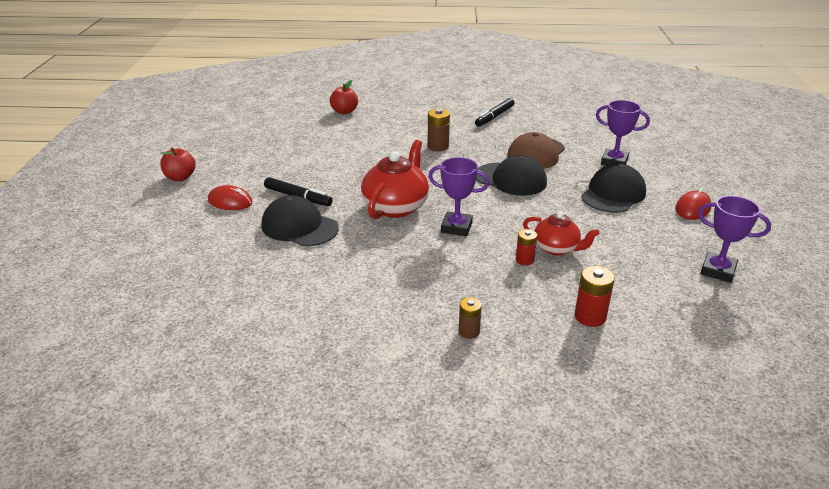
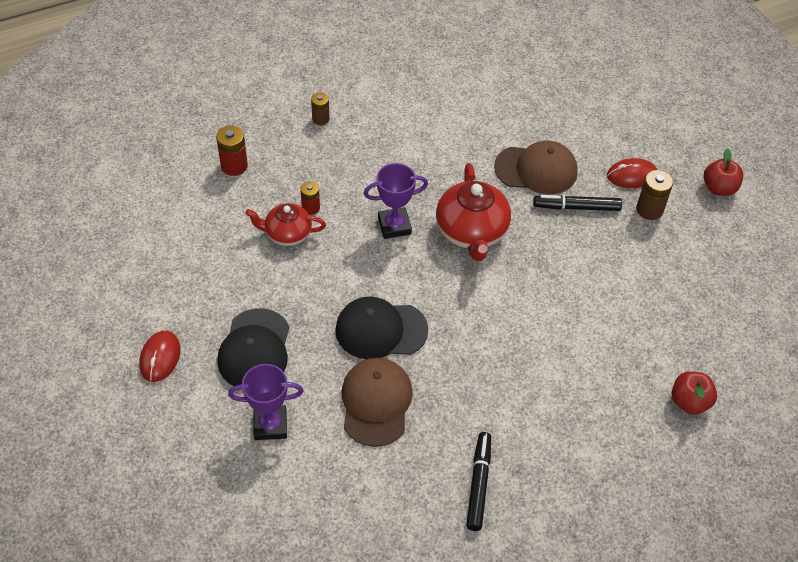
camera: 150 degrees right, 20 degrees up
black cap [261,195,339,247] -> brown cap [494,141,578,194]
brown battery [427,109,450,151] -> brown battery moved to [636,170,673,220]
purple trophy [698,196,771,283] -> none

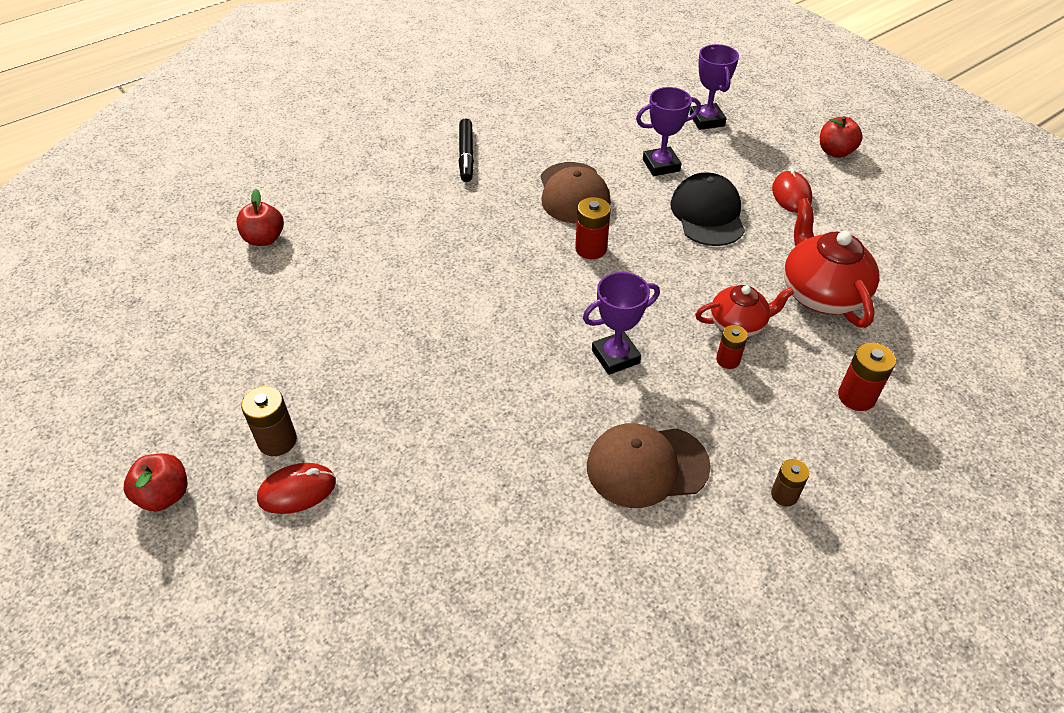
camera: 170 degrees right, 5 degrees down
black cap [335,296,428,359] -> red battery [575,197,611,259]
red teapot [436,163,511,261] -> red teapot moved to [784,198,879,328]
brown cap [494,141,578,194] -> brown cap moved to [587,423,711,508]
black marker [533,195,622,211] -> none
none -> purple trophy [690,44,739,130]
none -> red apple [820,116,863,158]

